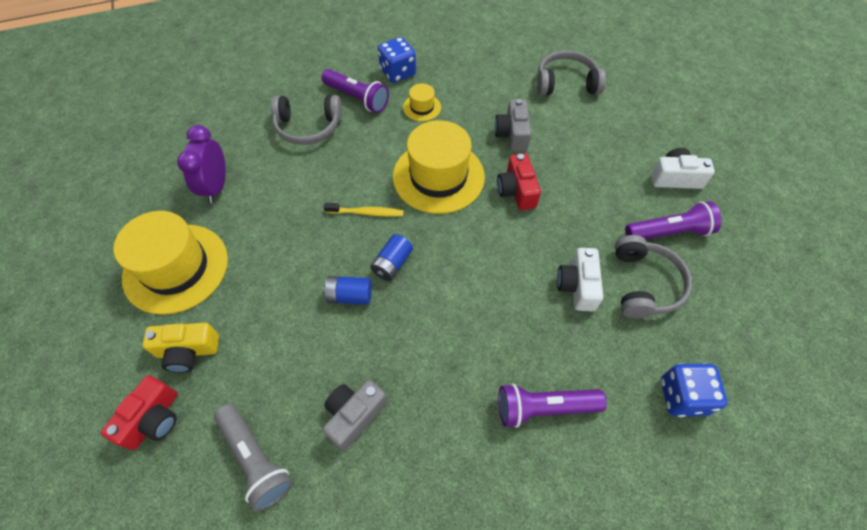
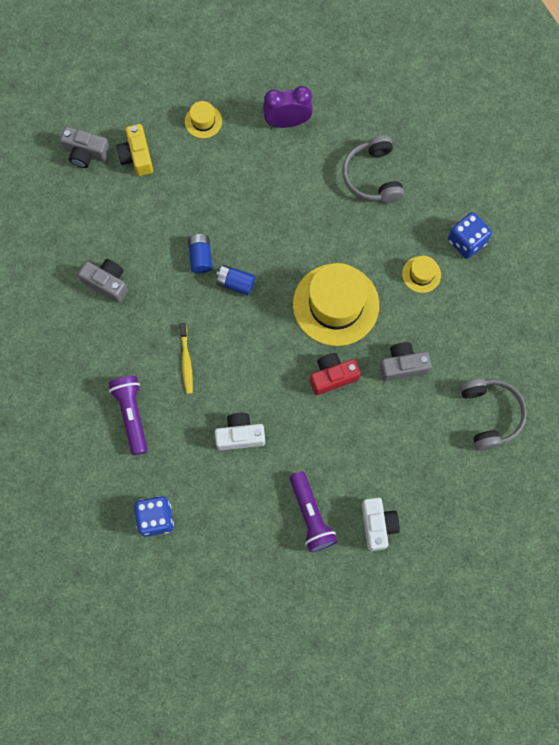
camera: 80 degrees right, 15 degrees up
red camera [101,375,178,450] -> grey camera [60,127,110,168]
yellow hat [114,211,228,315] -> yellow hat [185,101,222,138], size x0.45
grey flashlight [214,404,293,511] -> none
purple flashlight [321,69,389,113] -> none
yellow toothbrush [324,203,404,217] -> yellow toothbrush moved to [180,323,193,394]
grey headphones [615,235,692,319] -> none

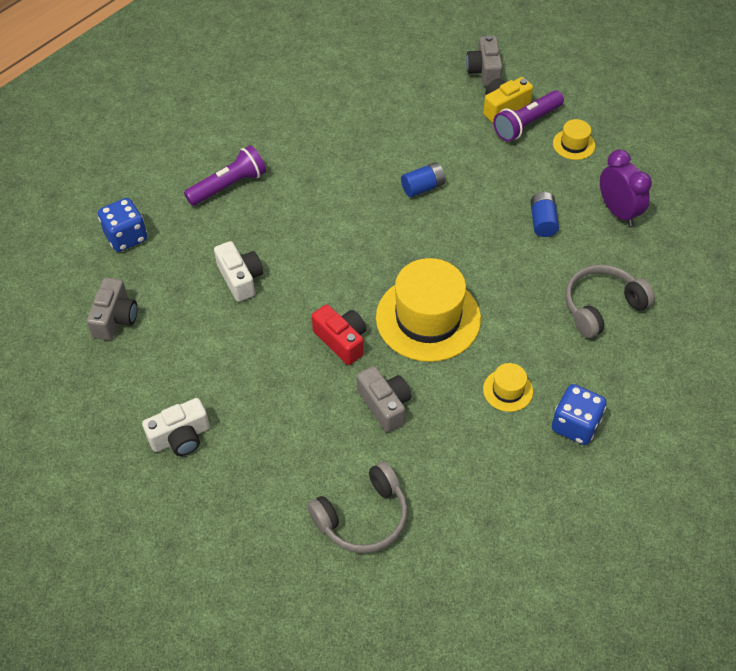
camera: 70 degrees right, 20 degrees down
grey camera [78,259,128,303] -> grey camera moved to [87,277,137,340]
yellow toothbrush [180,323,193,394] -> none
blue battery [216,265,255,296] -> blue battery moved to [530,192,559,237]
purple flashlight [290,471,337,552] -> purple flashlight moved to [493,90,564,142]

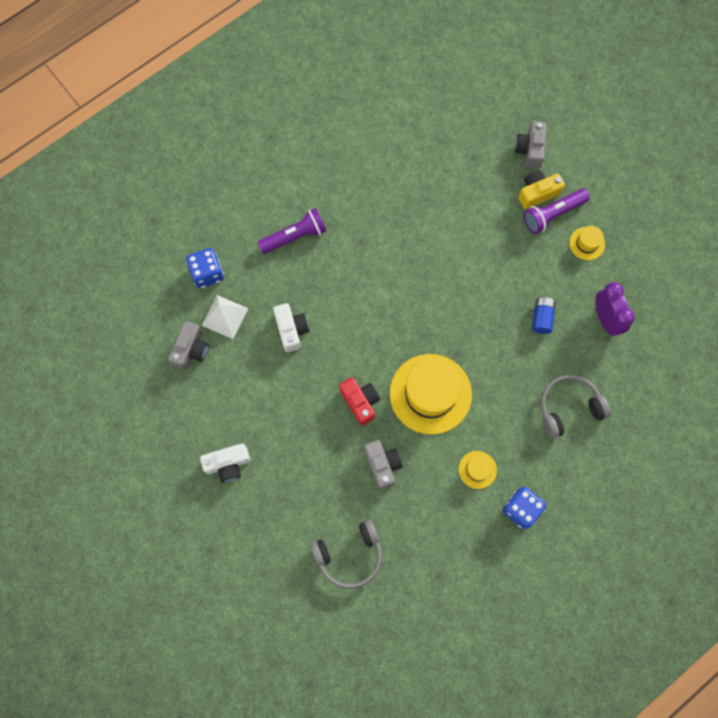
camera: 10 degrees right, 20 degrees up
blue battery [401,162,445,197] -> none
none -> white pyramid [201,295,249,339]

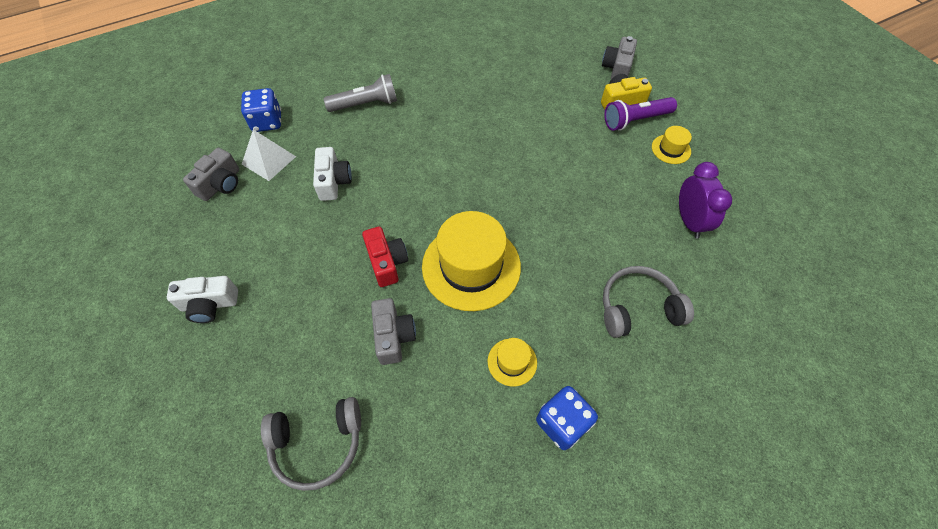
camera: 10 degrees right, 15 degrees down
purple flashlight [258,208,326,254] -> grey flashlight [324,74,397,112]
blue battery [532,297,556,334] -> none

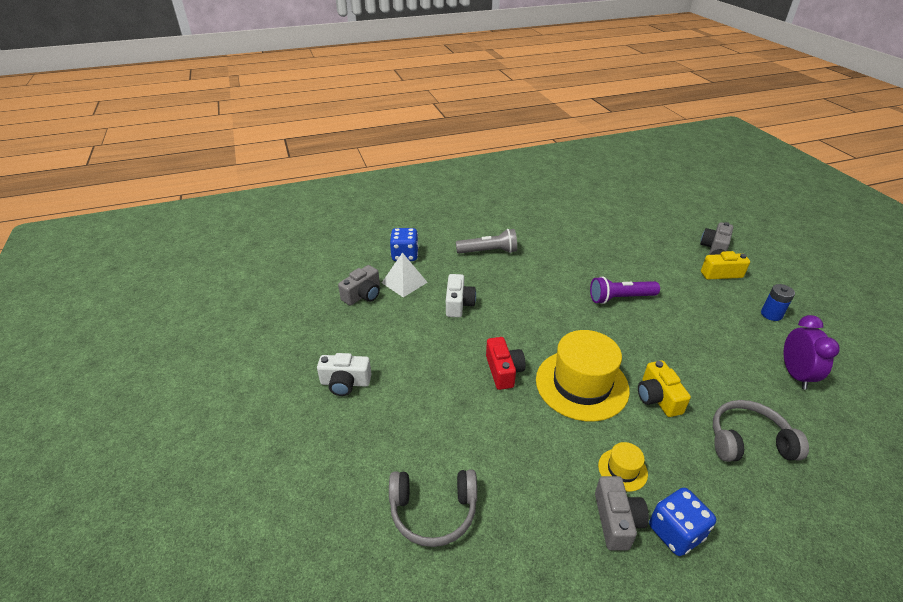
camera: 10 degrees right, 20 degrees down
grey camera [371,298,416,365] -> grey camera moved to [595,476,649,550]
purple flashlight [604,97,677,131] -> purple flashlight moved to [590,276,660,304]
yellow hat [652,126,692,164] -> blue battery [761,284,795,321]
none -> yellow camera [638,360,691,417]

